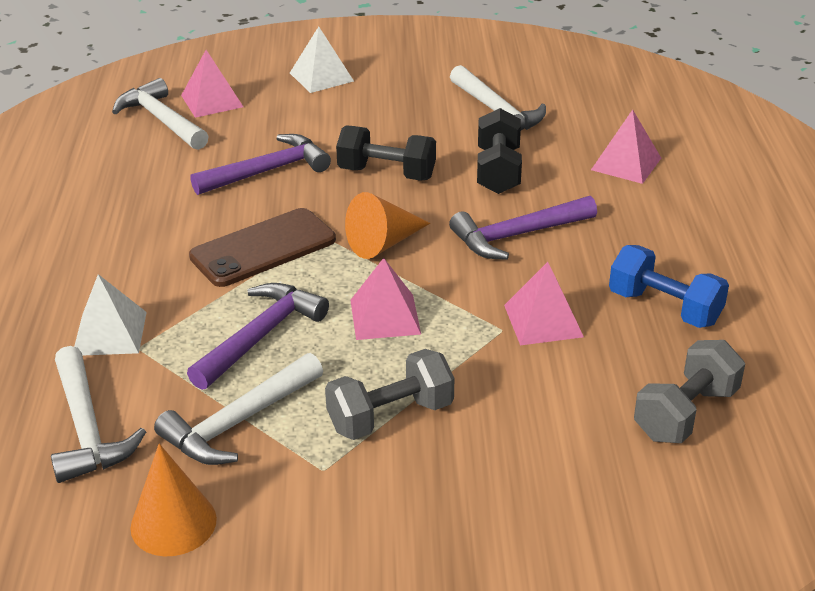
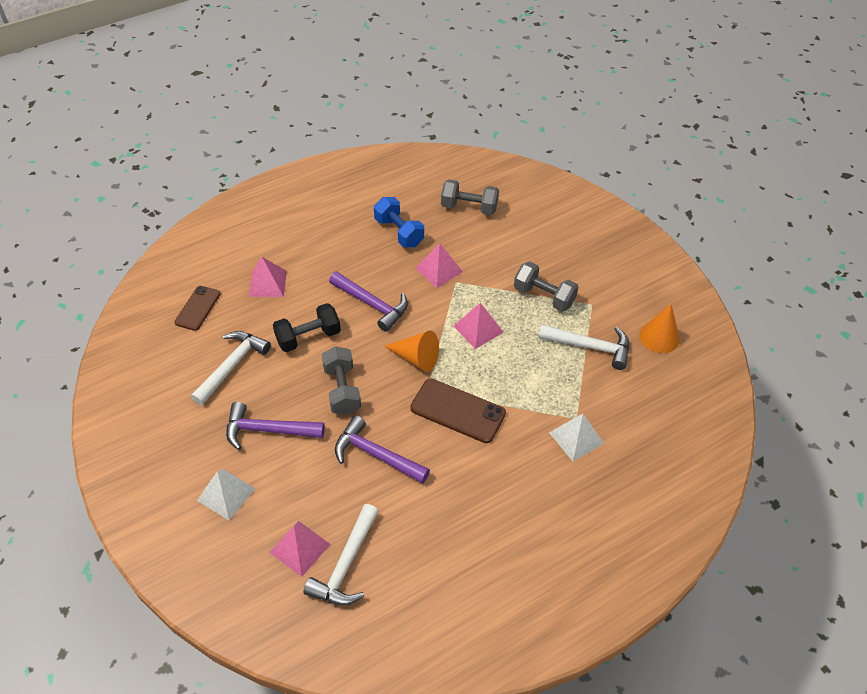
camera: 120 degrees left, 15 degrees up
white hammer [51,346,146,483] -> none
purple hammer [187,283,329,390] -> purple hammer moved to [226,402,325,450]
black dumbbell [336,125,436,180] -> grey dumbbell [322,346,361,415]
blue dumbbell [609,245,729,328] -> blue dumbbell turned 45 degrees counterclockwise [374,197,424,248]
none -> brown phone [174,286,221,331]

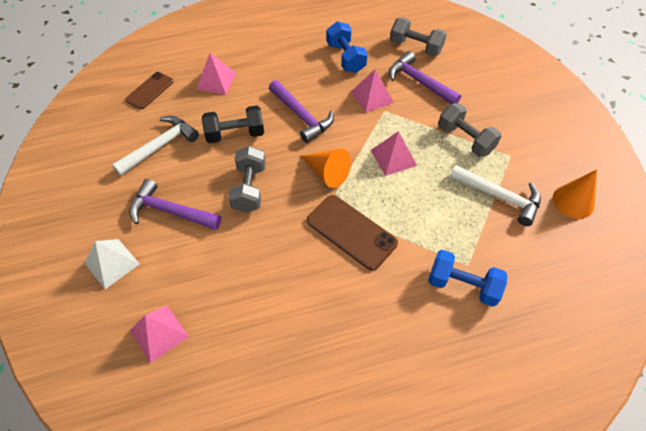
camera: 15 degrees right, 5 degrees up
white hammer [304,504,379,605] -> none
purple hammer [335,415,430,484] -> purple hammer moved to [389,51,461,104]
white pyramid [549,414,605,462] -> blue dumbbell [428,250,507,307]

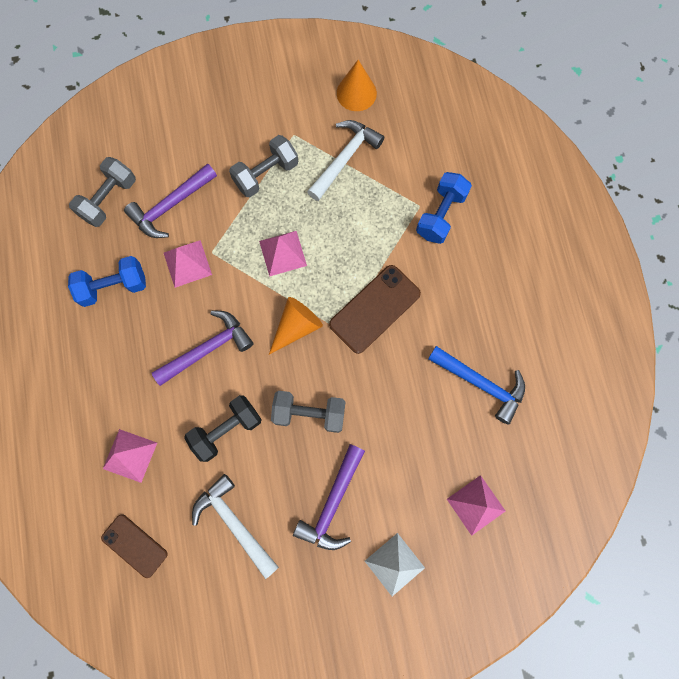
camera: 85 degrees left, 20 degrees up
black dumbbell [202,106,264,143] -> black dumbbell turned 60 degrees clockwise [184,395,262,462]
none -> blue hammer [428,346,525,425]

